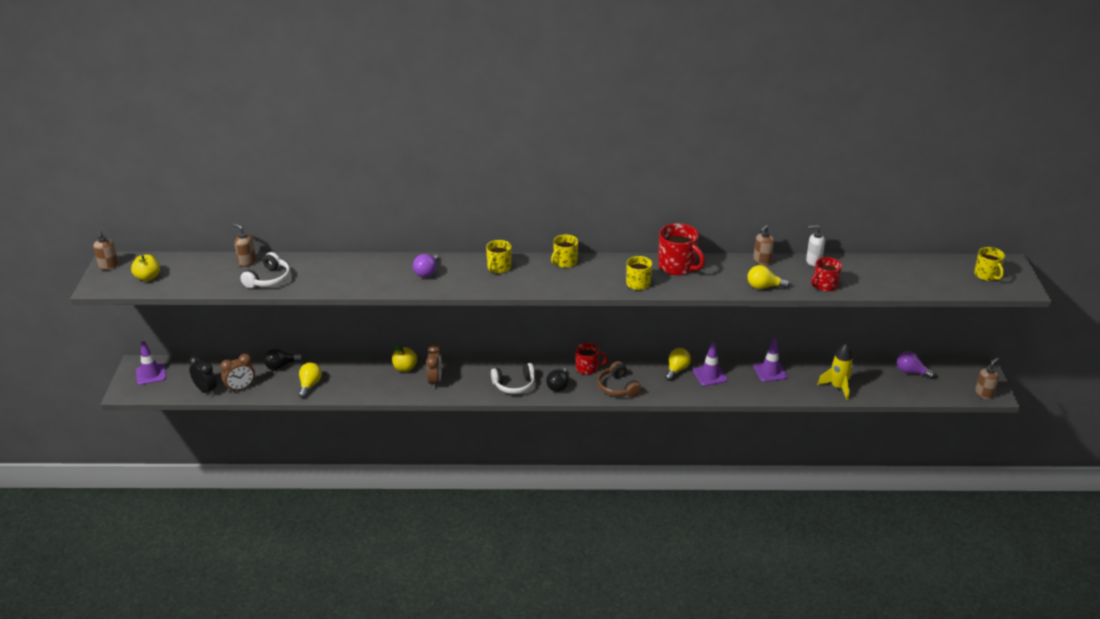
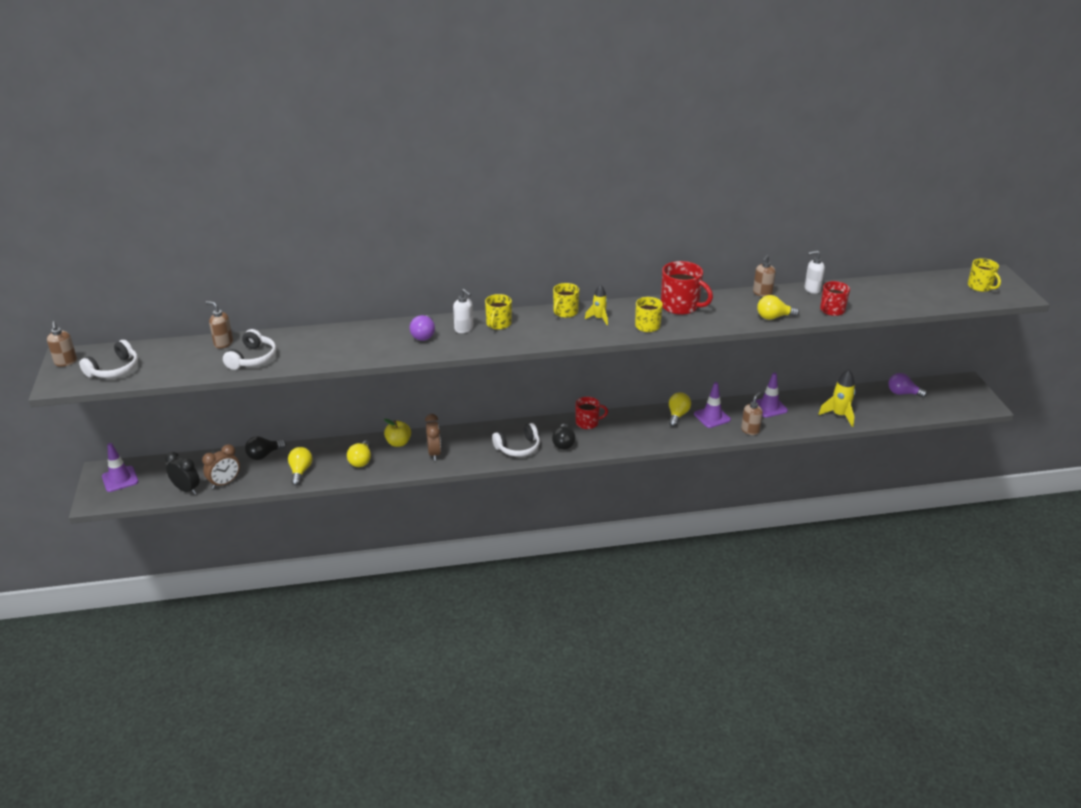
camera: 10 degrees left, 0 degrees up
yellow apple [131,254,160,281] -> white headphones [79,340,138,378]
brown headphones [597,361,642,398] -> none
brown soap dispenser [975,358,999,399] -> brown soap dispenser moved to [741,392,763,435]
none -> yellow light bulb [347,440,371,467]
none -> white soap dispenser [453,289,474,333]
none -> yellow rocket [585,284,608,325]

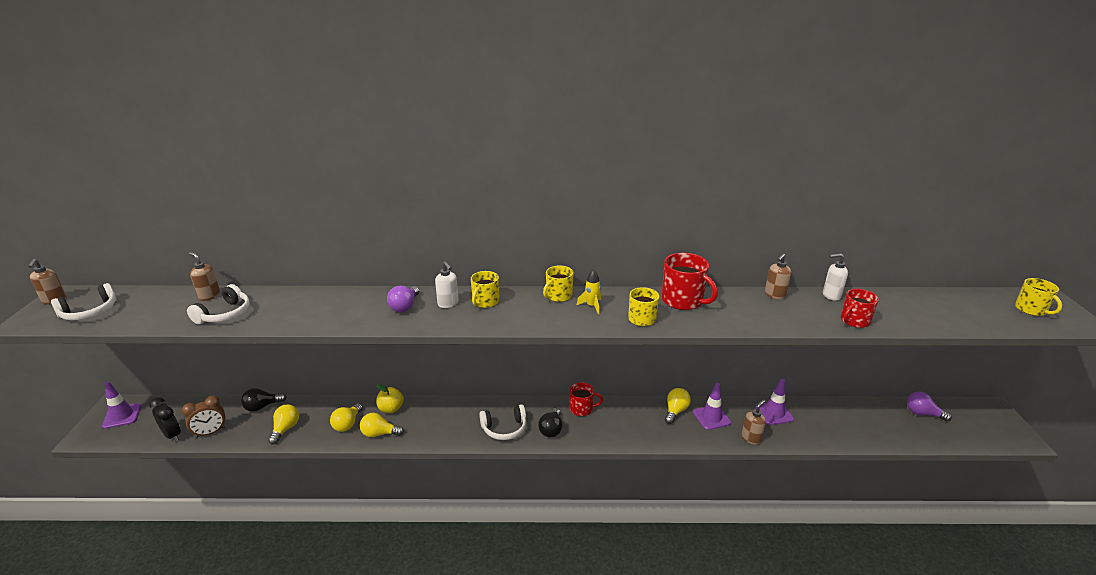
camera: 10 degrees right, 5 degrees down
brown clock [425,414,441,461] -> none
yellow light bulb [757,295,799,320] -> yellow light bulb moved to [360,413,404,437]
yellow rocket [818,369,855,427] -> none

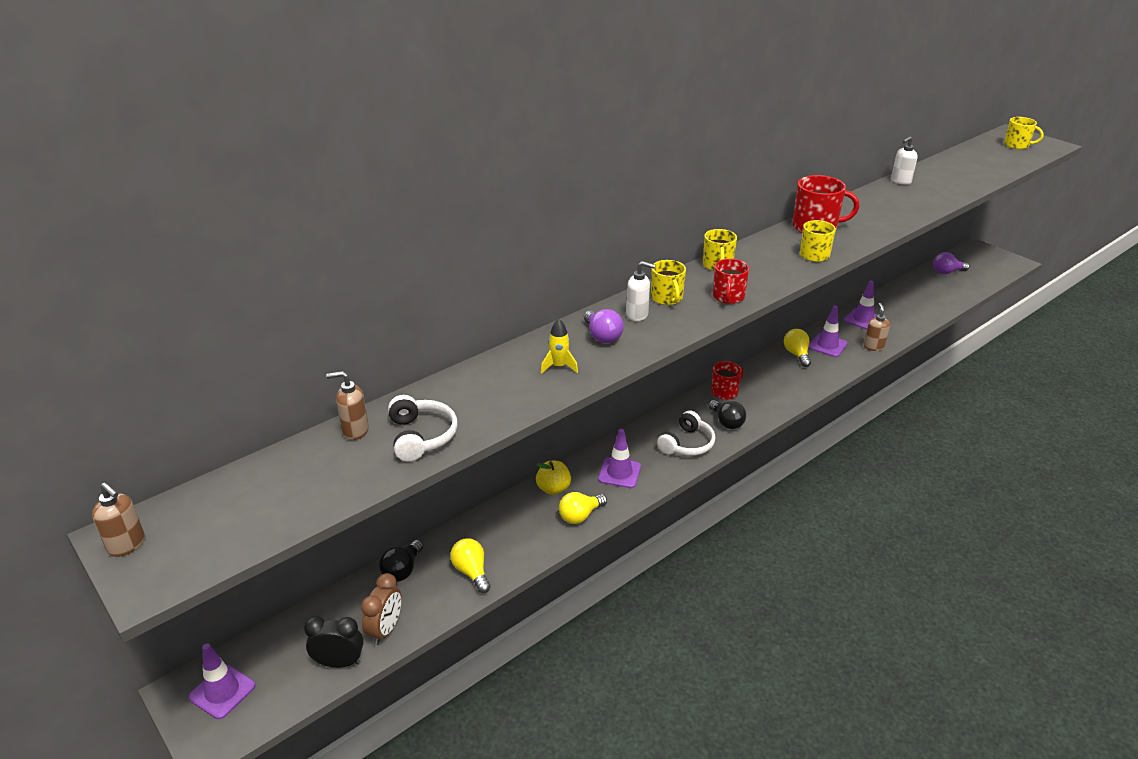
camera: 40 degrees left, 5 degrees up
white headphones [51,283,116,320] -> none
yellow light bulb [330,403,363,432] -> none
yellow rocket [577,270,601,314] -> yellow rocket moved to [541,319,578,374]
brown soap dispenser [765,253,791,299] -> none
red mug [841,289,879,328] -> red mug moved to [713,259,749,304]
none -> purple traffic cone [598,429,641,488]

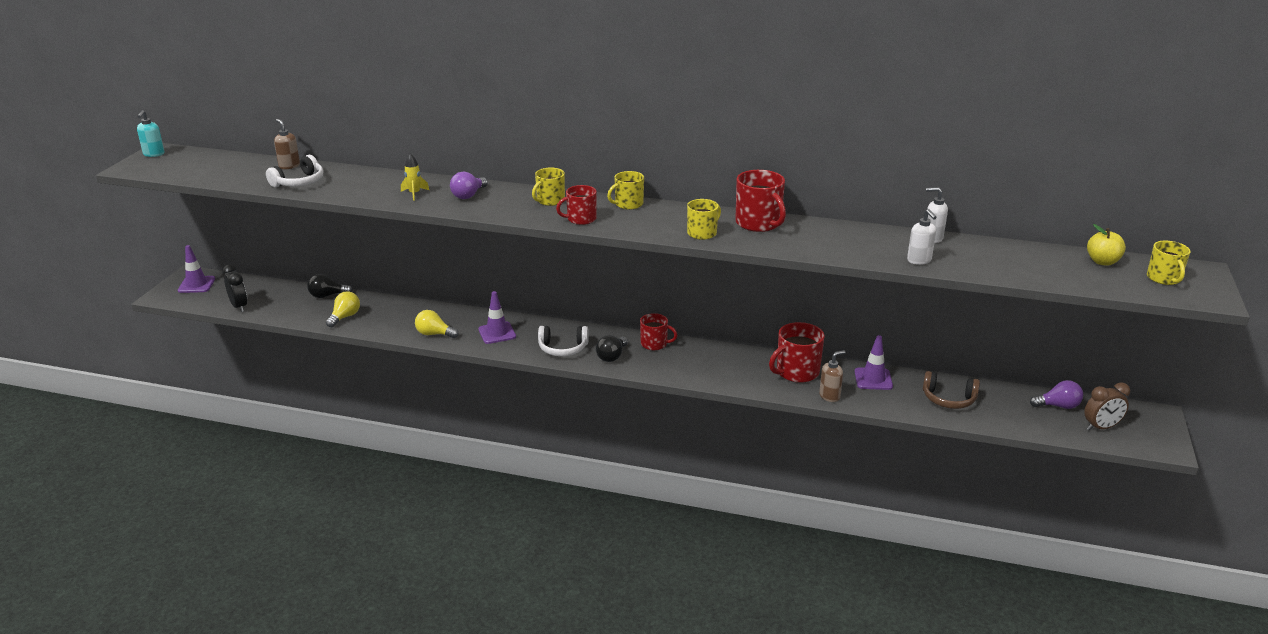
camera: 55 degrees right, 5 degrees down
brown soap dispenser [92,483,145,557] -> turquoise soap dispenser [137,110,165,157]
brown clock [361,573,402,645] -> brown clock moved to [1084,382,1130,431]
yellow apple [536,461,571,495] -> yellow apple moved to [1087,224,1126,266]
white soap dispenser [626,261,656,321] -> white soap dispenser moved to [907,209,937,265]
yellow light bulb [784,329,811,367] -> none
purple traffic cone [808,306,847,357] -> red mug [769,322,825,383]
purple light bulb [933,252,969,274] -> purple light bulb turned 135 degrees clockwise [1030,380,1083,409]
none -> brown headphones [923,371,980,409]

